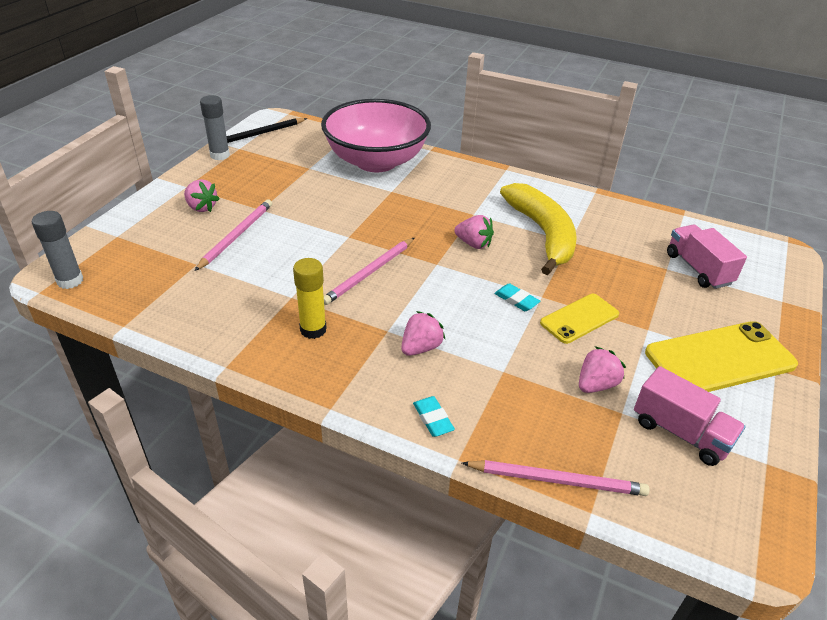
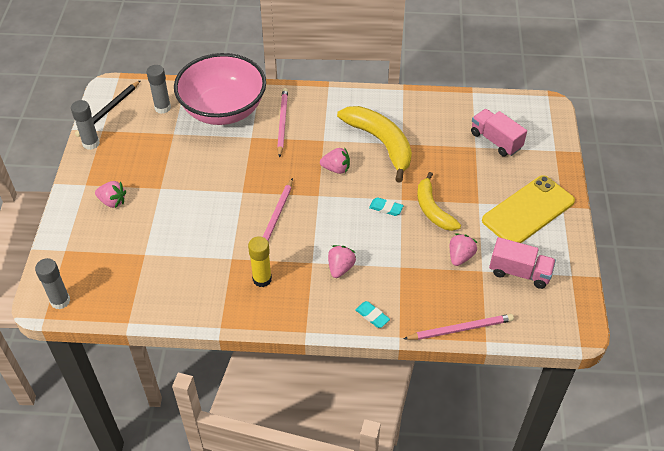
camera: 20 degrees left, 10 degrees up
pink pencil [194,199,272,271] -> pink pencil moved to [277,88,288,158]
yellow phone [540,294,619,344] -> yellow banana [417,172,461,231]
none -> grey glue stick [146,65,171,114]

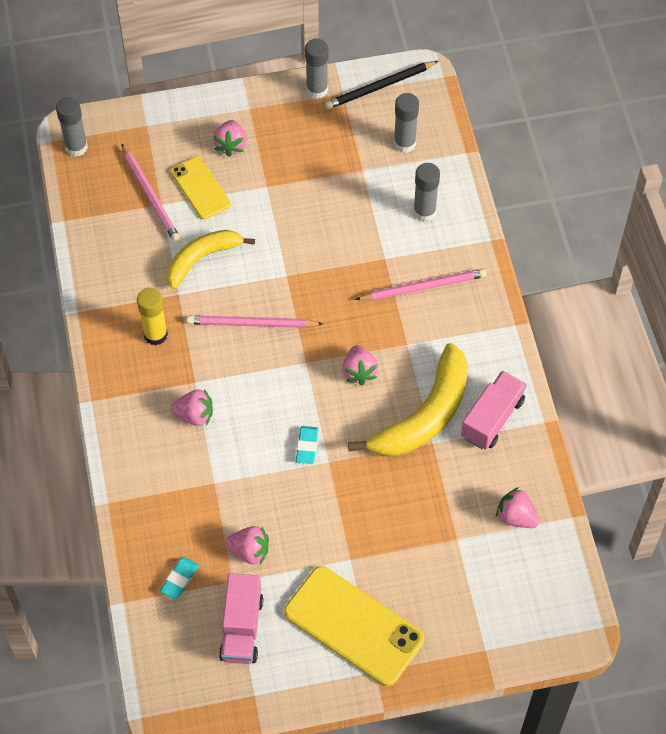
camera: 75 degrees right, 10 degrees up
black pencil [75,80,141,137] -> black pencil turned 45 degrees counterclockwise [325,61,438,109]
pink bowl [174,53,266,125] -> grey glue stick [413,163,440,222]
turquoise eraser [355,301,390,328] -> turquoise eraser moved to [160,557,199,599]
pink pencil [404,314,514,340] -> pink pencil moved to [121,143,180,242]
yellow banana [417,172,461,231] -> yellow banana moved to [167,230,255,289]
pink truck [471,109,527,156] -> pink truck moved to [461,371,527,450]
none -> yellow phone [170,156,231,220]
none -> pink strawberry [496,487,540,528]

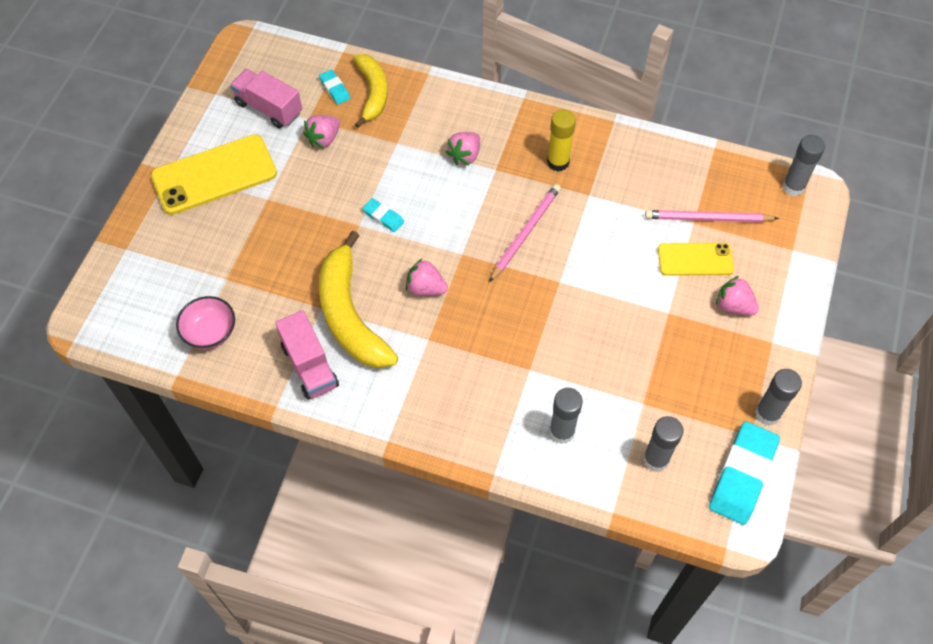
camera: 120 degrees right, 0 degrees up
yellow banana [167,230,255,289] -> yellow banana moved to [353,54,388,128]
black pencil [325,61,438,109] -> turquoise eraser [709,421,780,525]
pink pencil [355,269,487,301] -> none
pink strawberry [496,487,540,528] -> pink bowl [176,296,235,349]

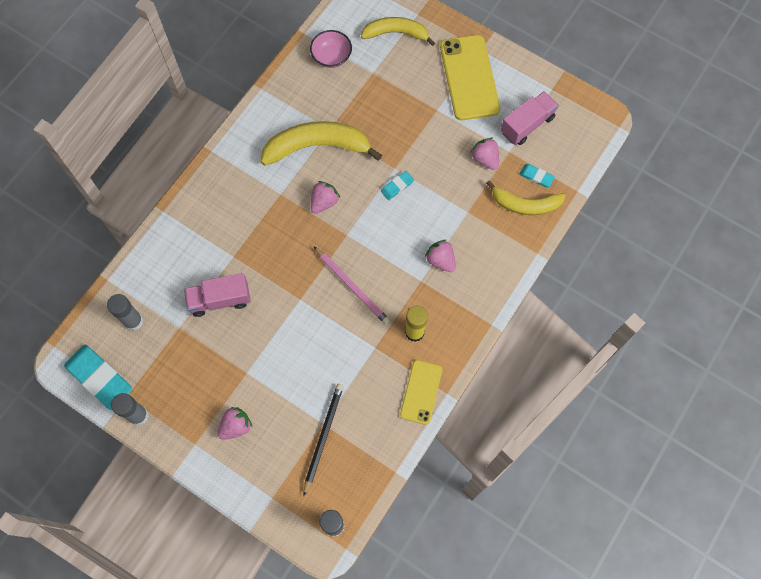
camera: 105 degrees right, 10 degrees up
pink truck [275,310,339,400] -> pink truck moved to [184,273,251,317]
turquoise eraser [319,70,350,105] -> turquoise eraser turned 45 degrees clockwise [519,164,555,187]
grey glue stick [549,388,583,444] -> none
pink pencil [645,210,779,222] -> black pencil [304,384,344,496]
yellow phone [658,243,734,276] -> yellow phone moved to [400,360,442,425]
none -> yellow banana [361,17,435,46]

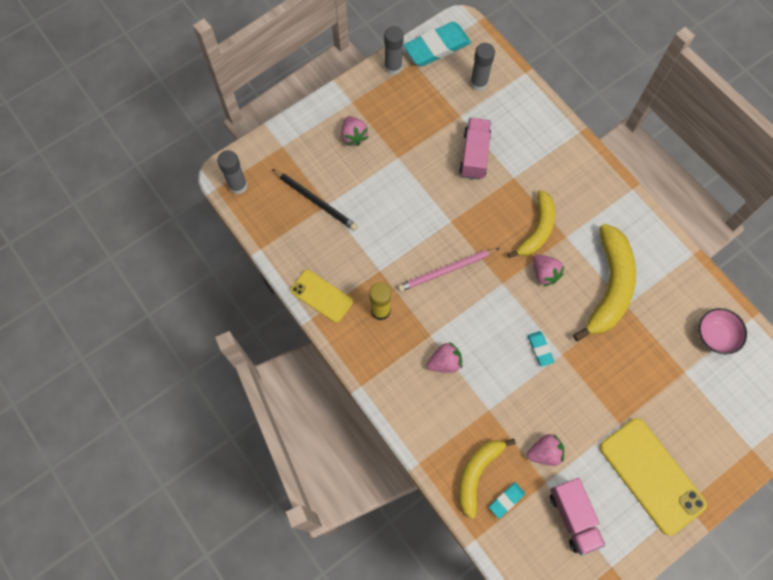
camera: 110 degrees right, 0 degrees up
yellow banana [361,17,435,46] -> yellow banana moved to [508,190,555,258]
yellow phone [440,35,500,120] -> yellow phone turned 45 degrees clockwise [600,418,707,535]

